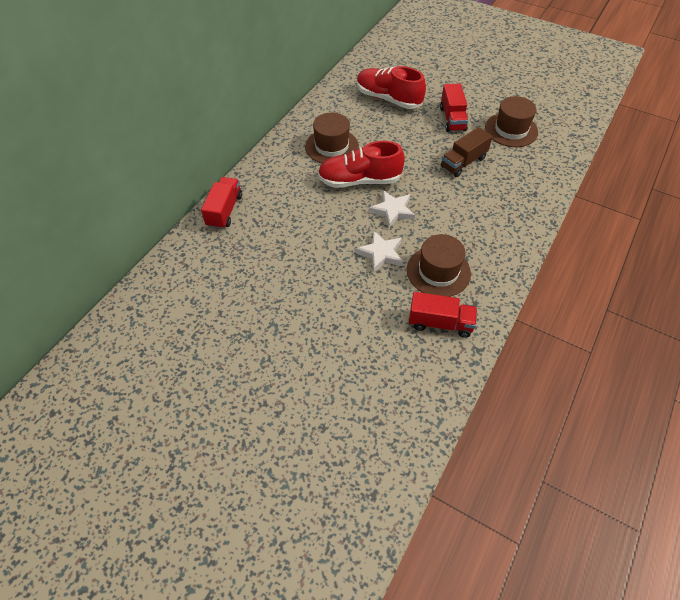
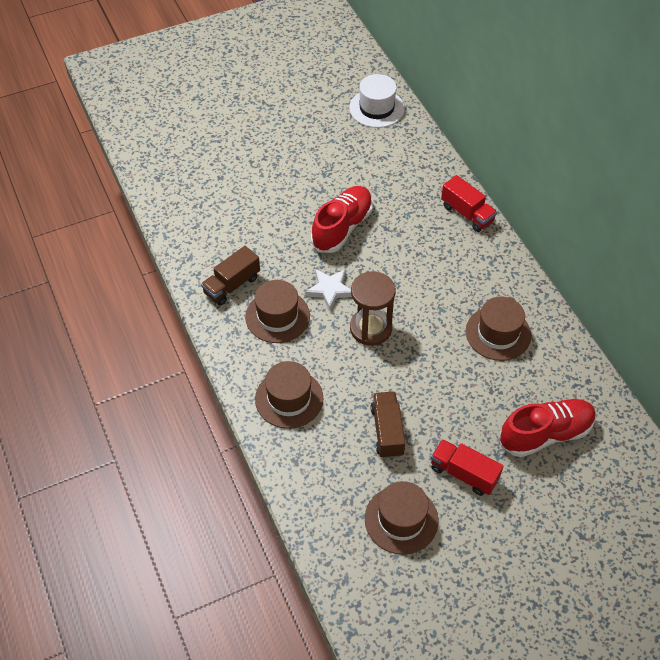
camera: 125 degrees right, 0 degrees up
red shoe [318,141,405,188] -> red shoe moved to [311,186,373,253]
white star [369,190,415,228] -> brown hourglass [350,272,396,346]
red truck [409,292,477,338] -> brown truck [201,246,260,306]
none -> brown hat [255,361,323,429]
none -> white hat [349,74,405,128]

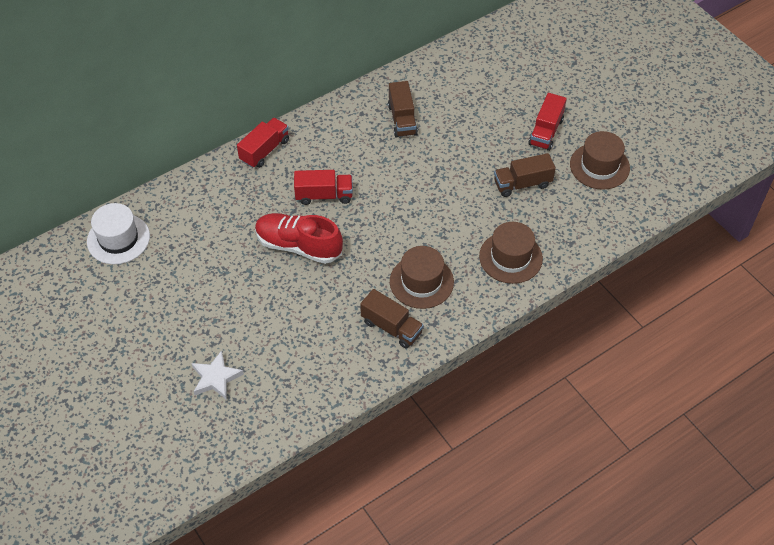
camera: 100 degrees left, 0 degrees up
white star [305,269,352,311] -> white star moved to [191,350,244,400]
brown hourglass [350,272,396,346] -> none
brown hat [466,296,531,361] -> brown truck [388,81,418,138]
red shoe [500,399,596,457] -> none
none -> red truck [294,170,353,205]

